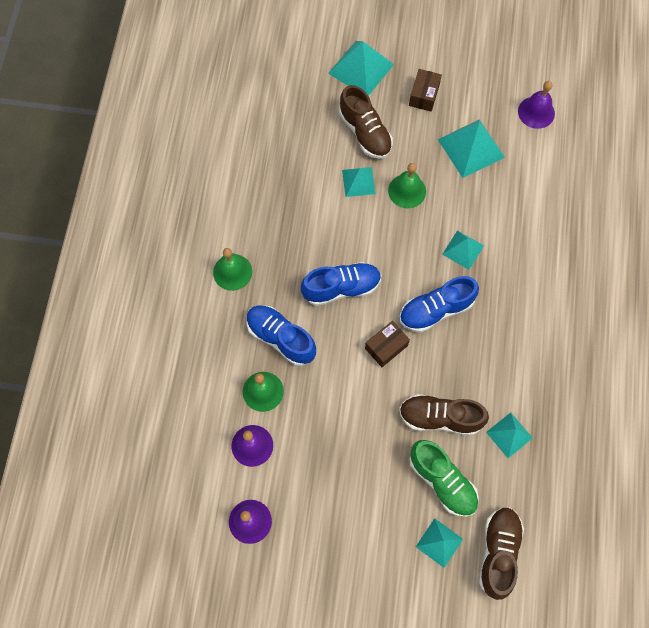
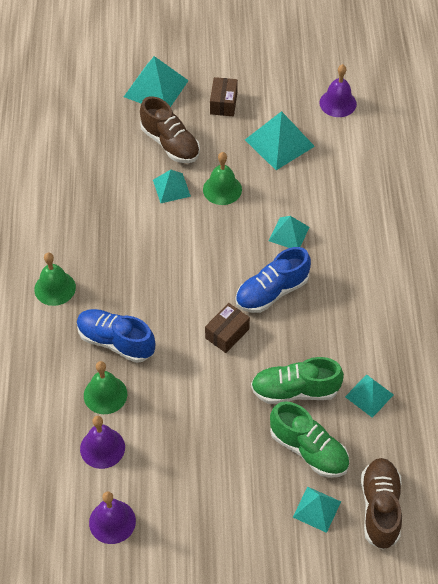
camera: 10 degrees left, 15 degrees down
blue shoe [301,262,381,306] -> none
brown shoe [399,394,489,436] -> green shoe [251,357,344,404]

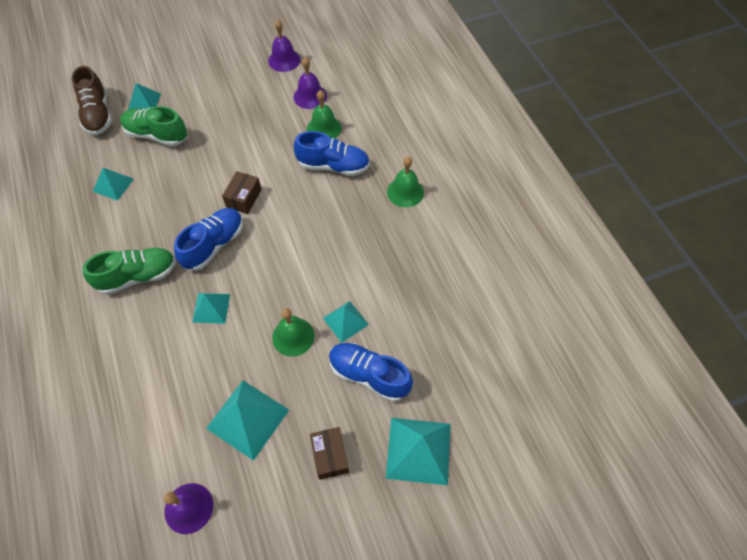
camera: 160 degrees right, 5 degrees up
brown shoe [140,96,200,163] -> blue shoe [329,343,413,402]
green shoe [251,357,344,404] -> green shoe moved to [83,248,176,295]

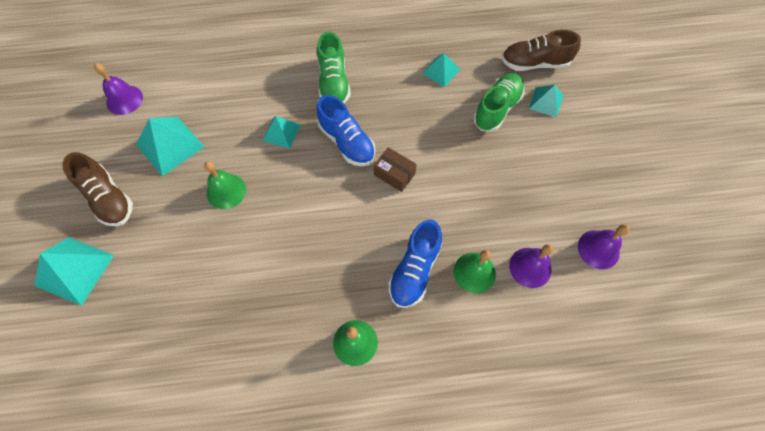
camera: 105 degrees right, 5 degrees up
brown box [310,427,349,480] -> brown shoe [62,152,133,226]
turquoise pyramid [323,301,369,343] -> none
blue shoe [329,343,413,402] -> none

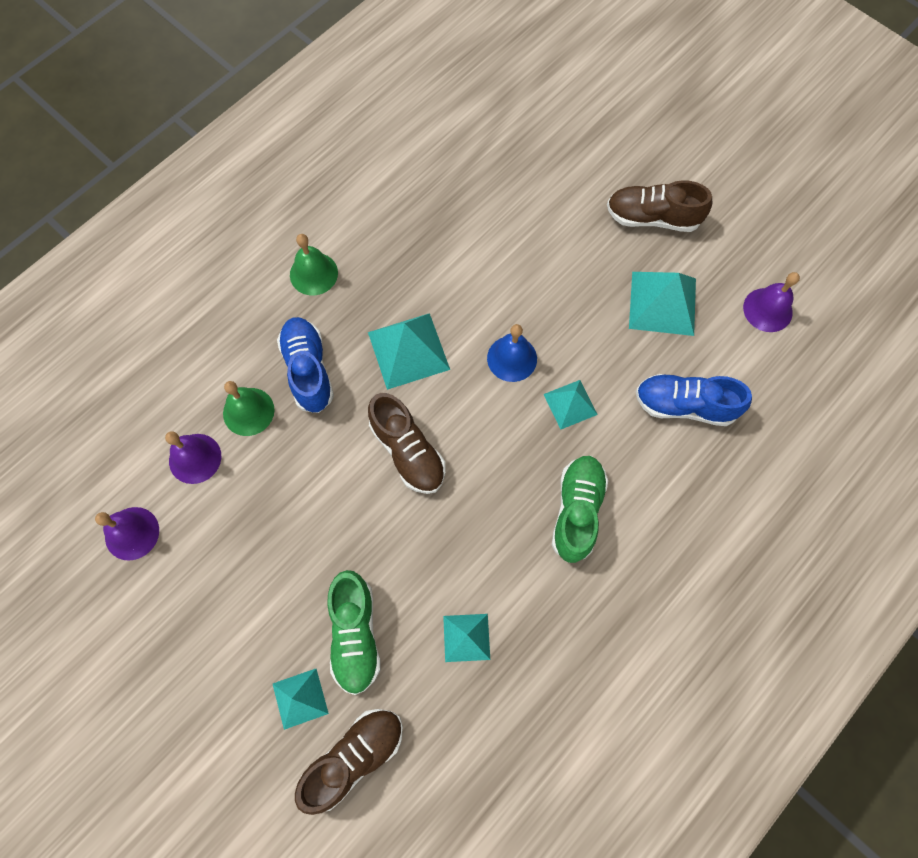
camera: 140 degrees right, 5 degrees up
turquoise pyramid [35,237,114,306] -> turquoise pyramid moved to [368,313,450,390]
green bell [204,161,246,209] -> none
blue shoe [316,95,375,166] -> blue shoe moved to [636,374,752,426]
green shoe [317,32,351,103] -> green shoe turned 60 degrees clockwise [552,456,608,563]
brown box [374,147,417,192] -> brown shoe [368,393,445,494]
none -> blue bell [487,324,537,382]

